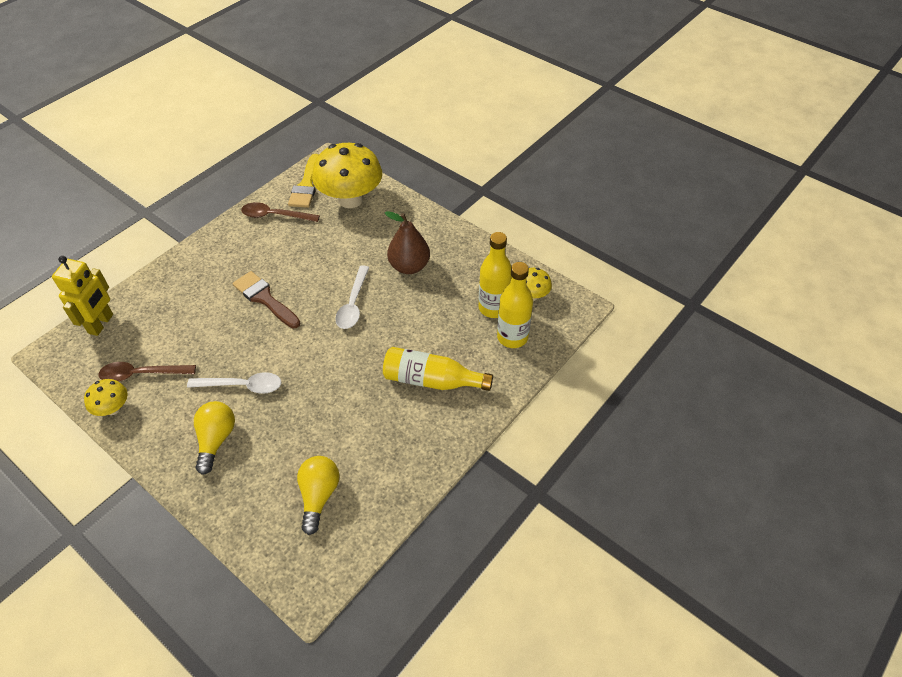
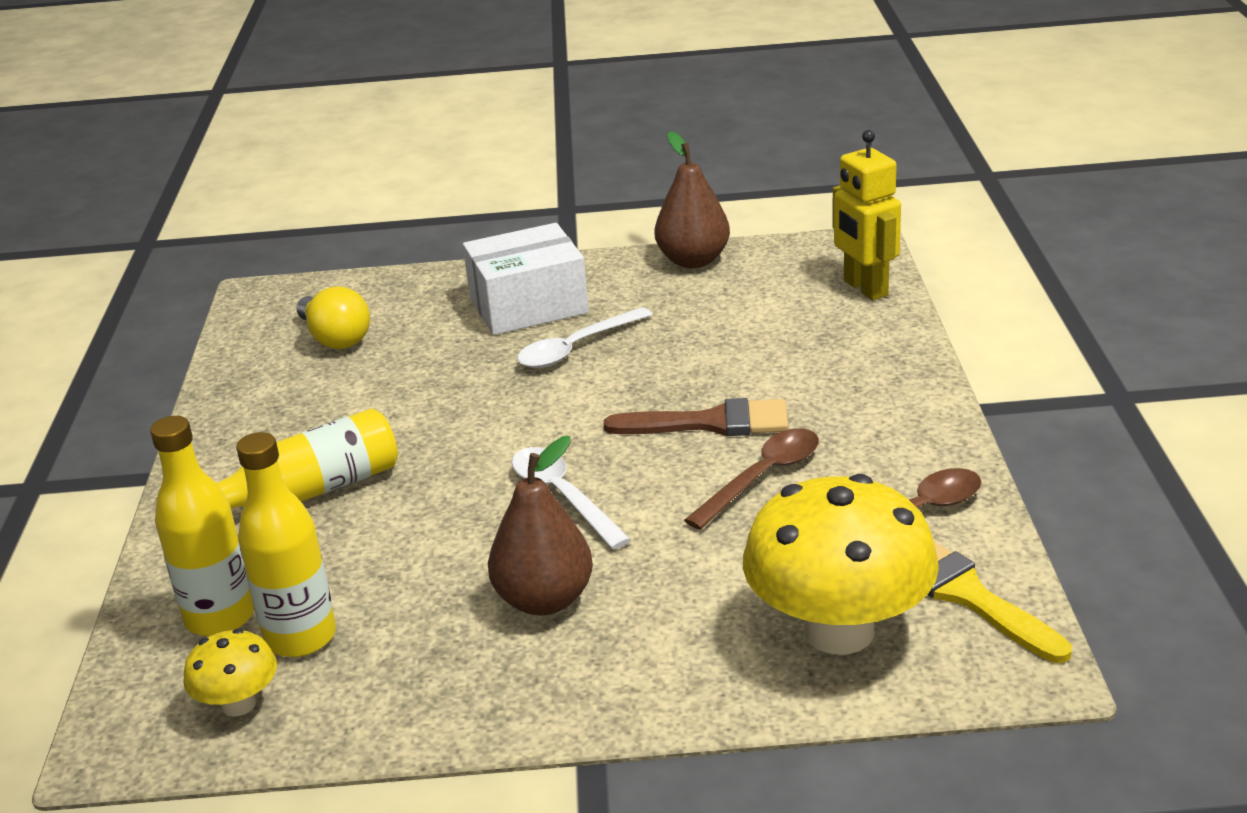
camera: 140 degrees right, 20 degrees down
yellow mushroom [84,379,128,416] -> brown pear [655,131,730,268]
brown spoon [99,362,196,382] -> brown spoon moved to [684,428,819,530]
yellow light bulb [194,401,235,475] -> white box [463,223,589,335]

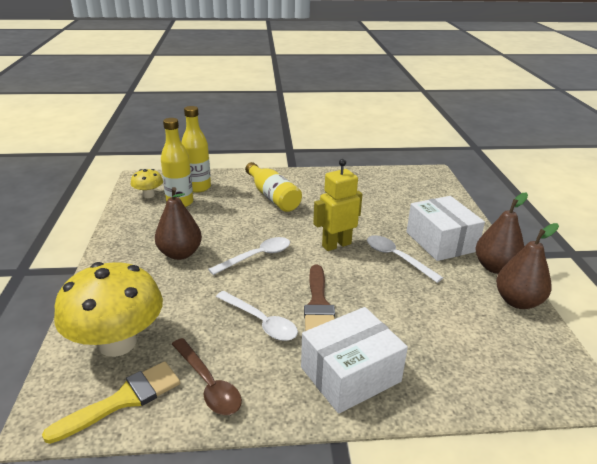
camera: 85 degrees right, 0 degrees up
yellow light bulb [296,286,370,349] -> none
brown spoon [684,428,819,530] -> white spoon [216,291,298,341]
yellow robot [832,130,901,300] -> yellow robot moved to [313,159,363,251]
none -> white box [301,307,408,414]
none -> brown pear [476,192,528,274]

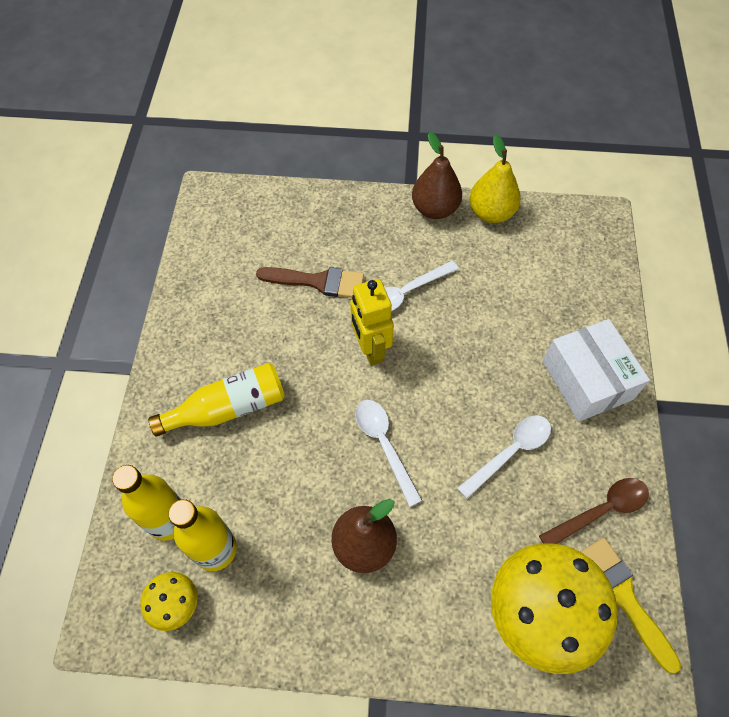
camera: 80 degrees left, 30 degrees up
brown brush [304,265,335,331] -> brown brush moved to [256,267,364,298]
white box [406,196,485,261] -> none
brown pear [496,223,559,309] -> yellow pear [470,134,521,223]

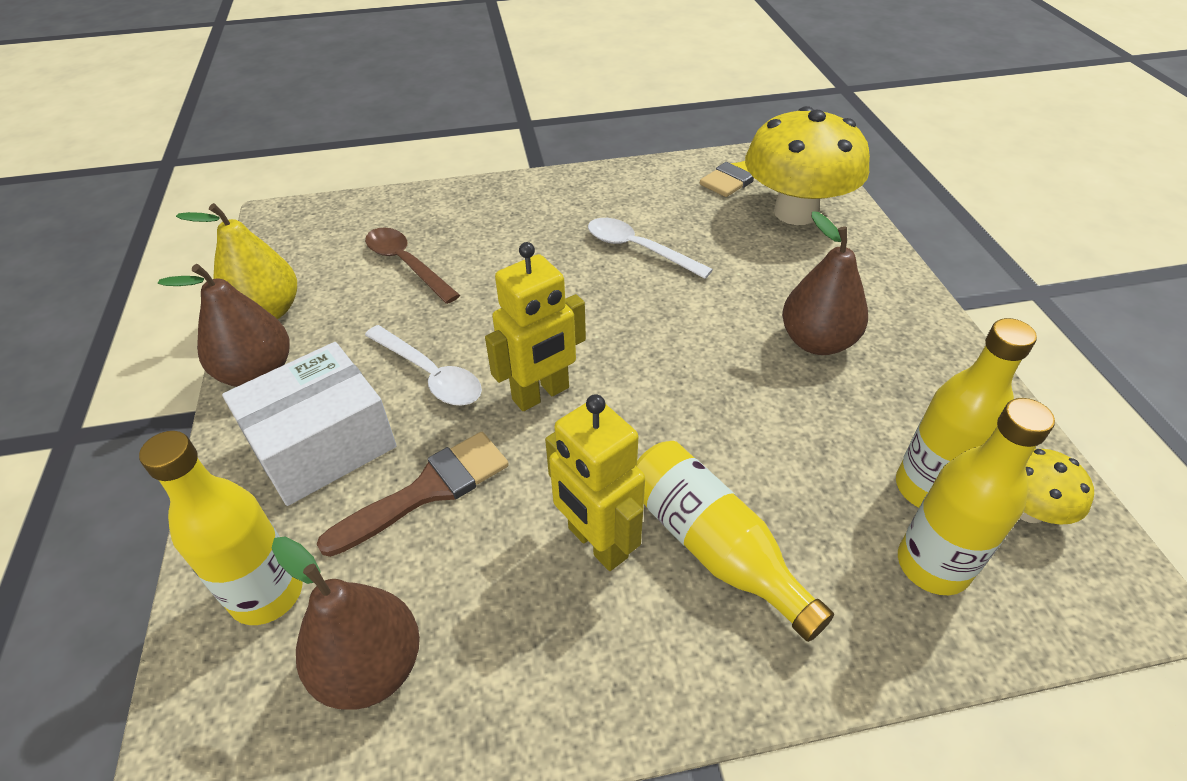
camera: 105 degrees left, 15 degrees down
brown brush [256,267,364,298] -> brown brush turned 60 degrees clockwise [317,432,509,557]
white spoon [355,400,423,507] -> none
brown spoon [539,478,649,544] -> brown spoon moved to [365,227,460,304]
white box [543,319,650,422] -> white box moved to [222,342,397,506]
none -> yellow bottle [139,431,303,625]
none -> brown pear [272,537,420,710]
none -> yellow robot [545,394,645,571]

